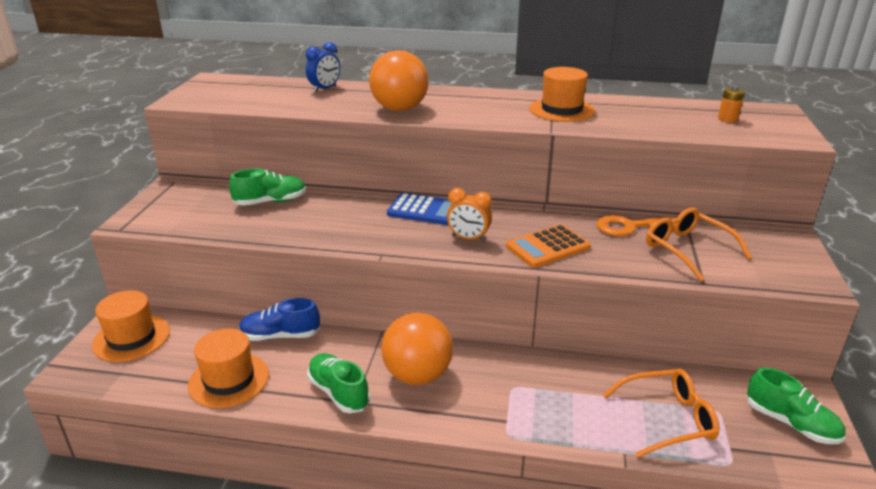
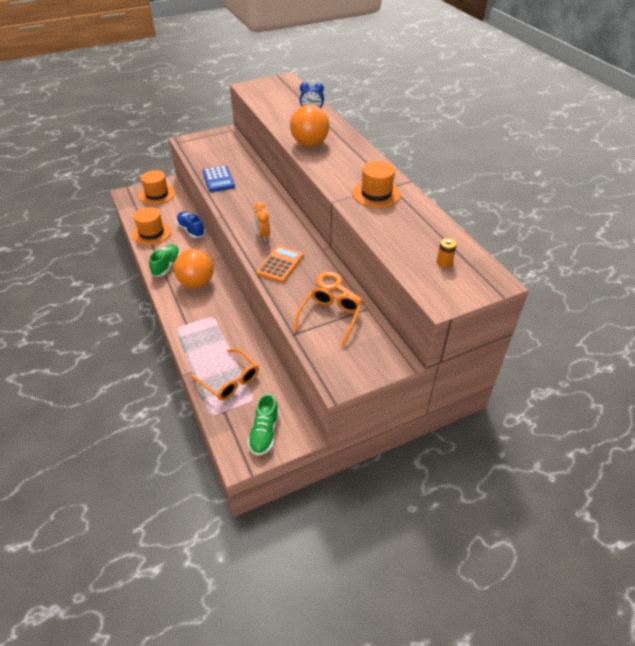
camera: 55 degrees right, 15 degrees up
green shoe [229,169,306,206] -> none
blue calculator [387,193,453,225] -> blue calculator moved to [202,166,235,192]
orange calculator [506,224,591,268] -> orange calculator turned 90 degrees clockwise [256,246,304,283]

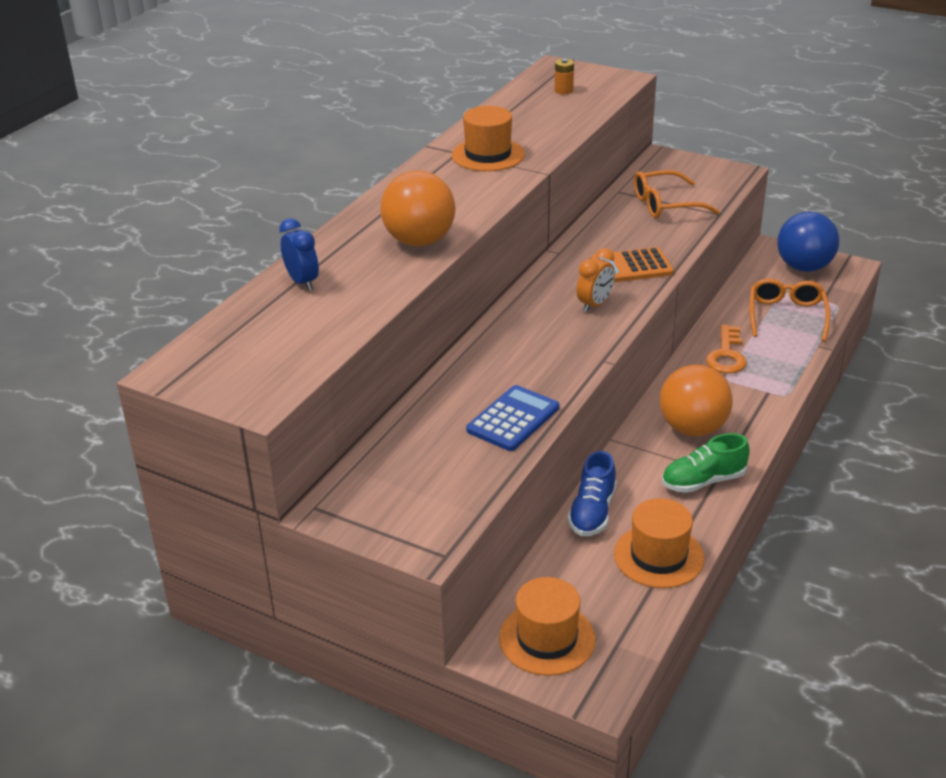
camera: 125 degrees left, 10 degrees down
green shoe [248,394,279,456] -> blue ball [777,212,839,272]
orange key [316,271,363,303] -> orange key moved to [706,325,747,374]

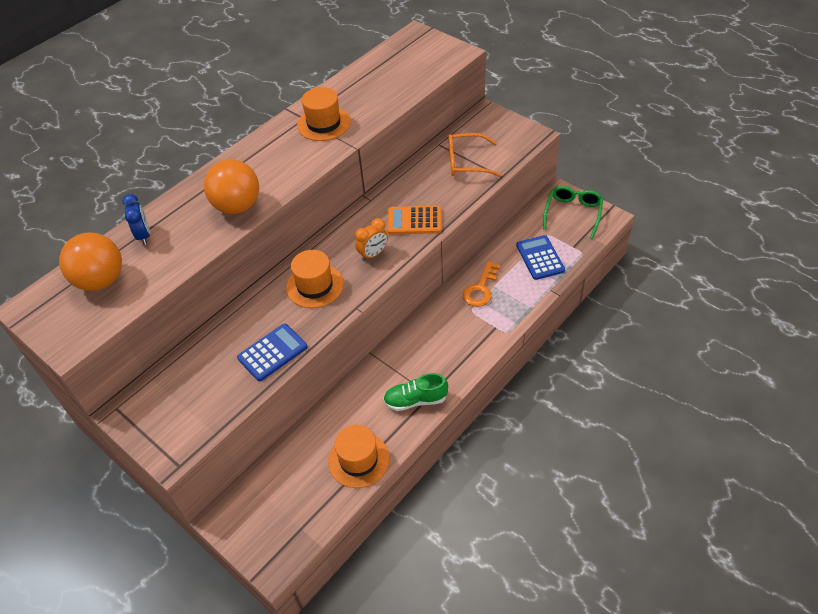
camera: 15 degrees right, 15 degrees up
orange hat [499,577,596,676] -> orange hat moved to [286,250,344,308]
orange battery [555,59,574,94] -> none
blue shoe [568,451,616,536] -> none
orange ball [660,365,733,436] -> orange ball moved to [59,232,122,291]
orange glasses [750,278,831,341] -> blue calculator [516,235,565,280]
blue ball [777,212,839,272] -> green glasses [543,186,603,239]

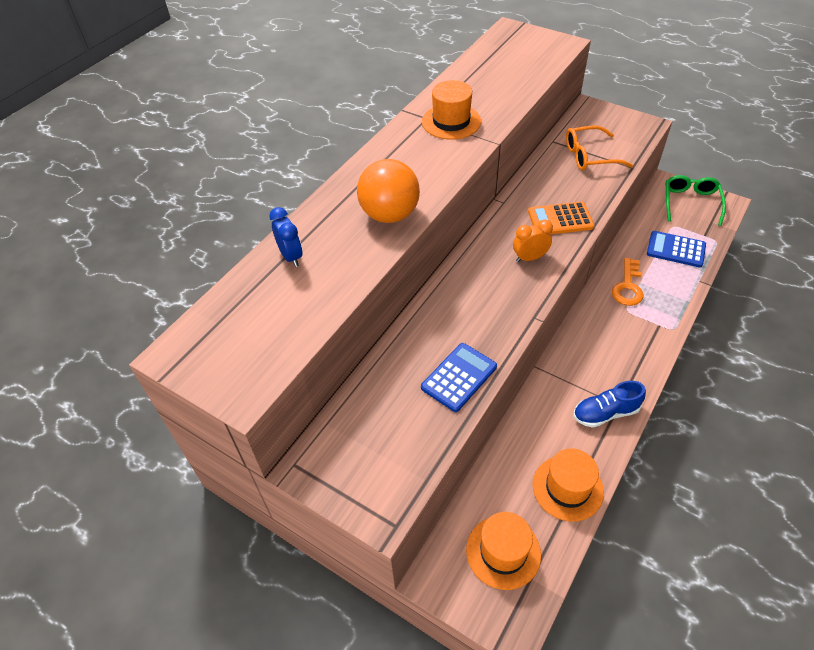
camera: 10 degrees left, 0 degrees up
orange ball [59,232,122,291] -> none
orange hat [286,250,344,308] -> orange hat moved to [466,512,541,590]
orange clock [355,218,388,261] -> orange clock turned 150 degrees counterclockwise [513,219,553,262]
green shoe [383,373,448,411] -> blue shoe [574,381,646,428]
blue calculator [516,235,565,280] -> blue calculator turned 45 degrees counterclockwise [647,231,706,267]

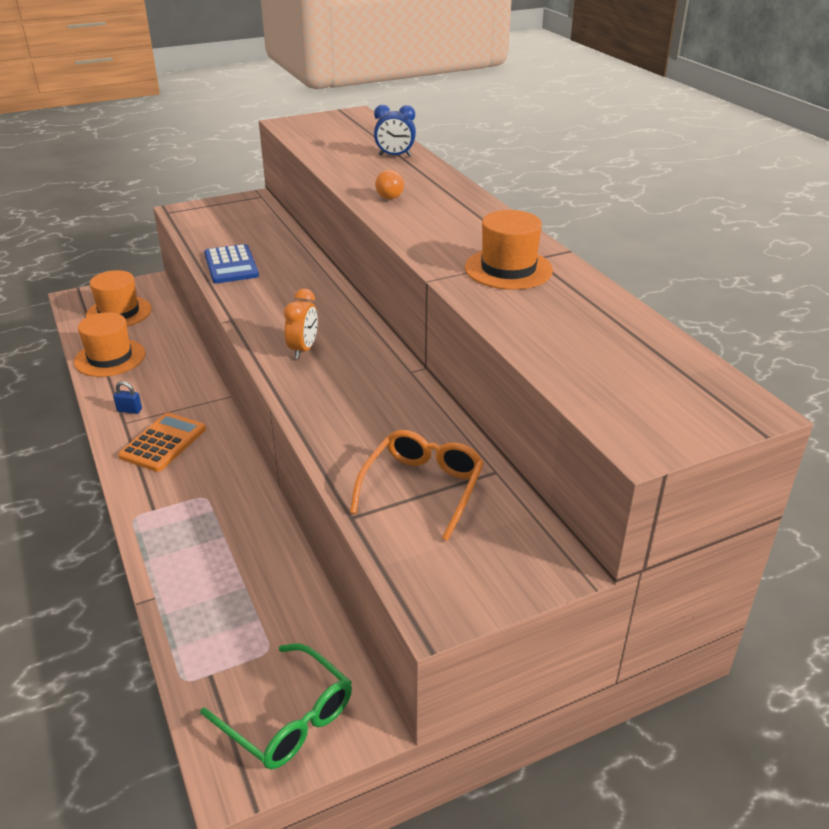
camera: 120 degrees right, 15 degrees down
orange ball [357,159,420,223] -> orange ball [375,170,404,199], size x0.42
orange calculator [528,201,594,234] -> orange calculator moved to [118,412,206,472]
blue shoe [574,381,646,428] -> blue padlock [113,381,142,414]
orange key [612,258,644,306] -> none
blue calculator [647,231,706,267] -> none

